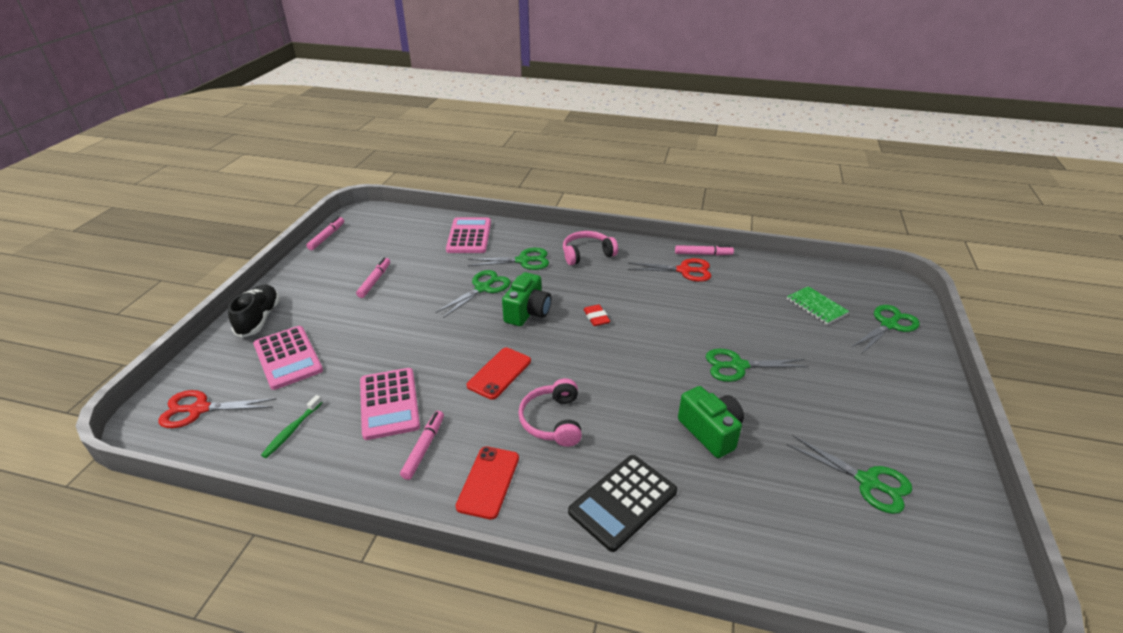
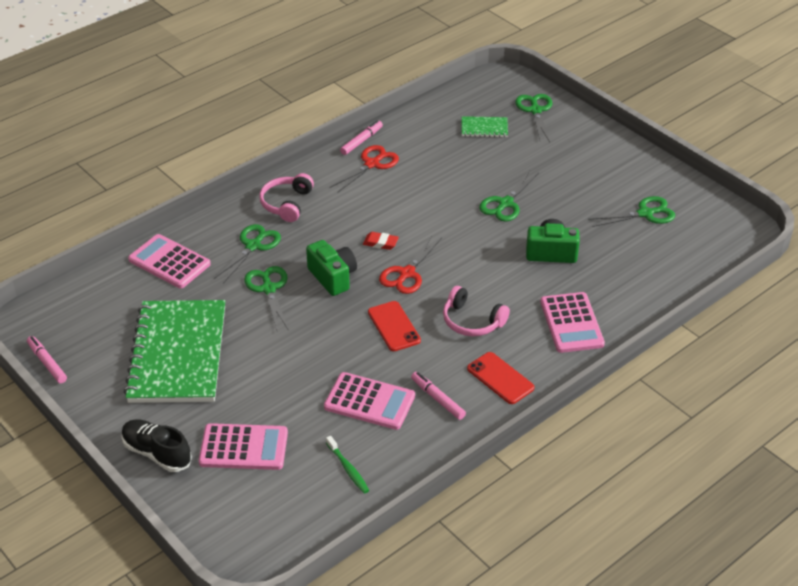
camera: 55 degrees left, 5 degrees up
red scissors [159,390,276,428] -> red scissors moved to [379,235,442,294]
pink marker [356,258,390,298] -> green notebook [124,300,225,403]
black calculator [568,455,677,552] -> pink calculator [540,292,605,353]

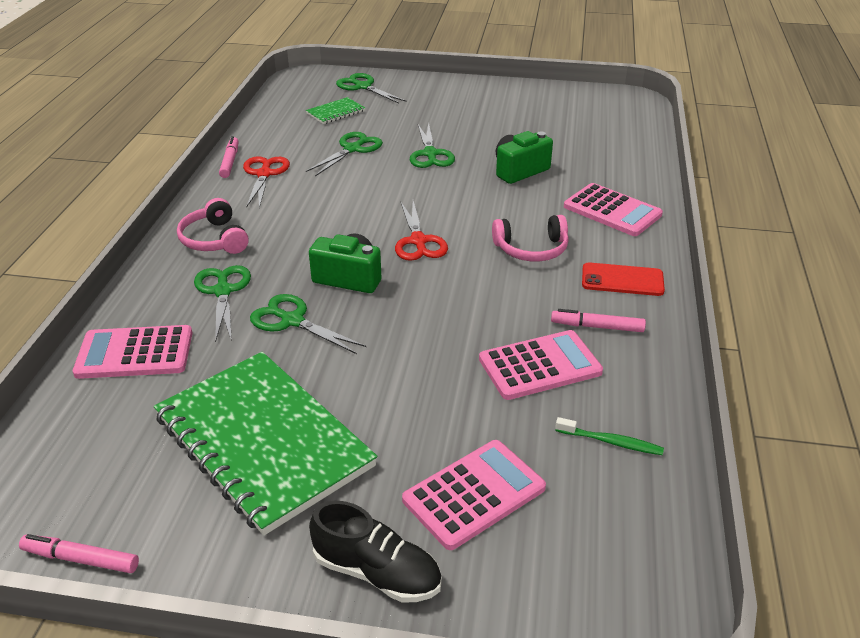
camera: 40 degrees left, 5 degrees down
black shoe [121,419,192,472] -> black shoe turned 150 degrees counterclockwise [309,501,442,603]
red eraser [363,232,399,250] -> none
red phone [368,301,421,351] -> none
green scissors [588,196,675,227] -> green scissors moved to [306,132,383,176]

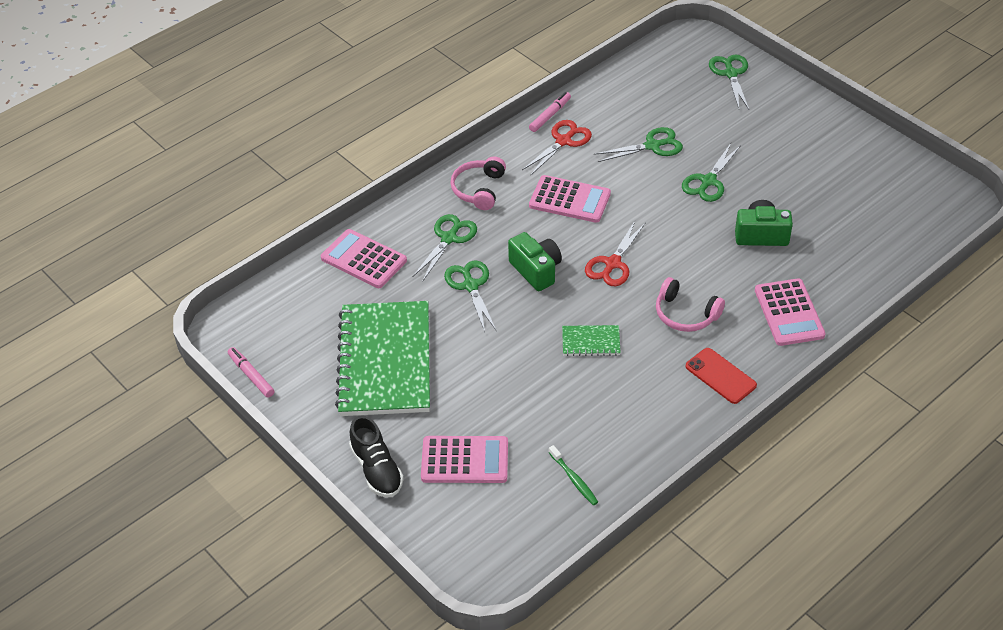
camera: 40 degrees right, 10 degrees up
green notebook [306,97,365,124] -> green notebook moved to [562,325,621,356]
pink calculator [479,330,603,400] -> pink calculator moved to [529,175,611,223]
pink marker [551,309,646,332] -> none

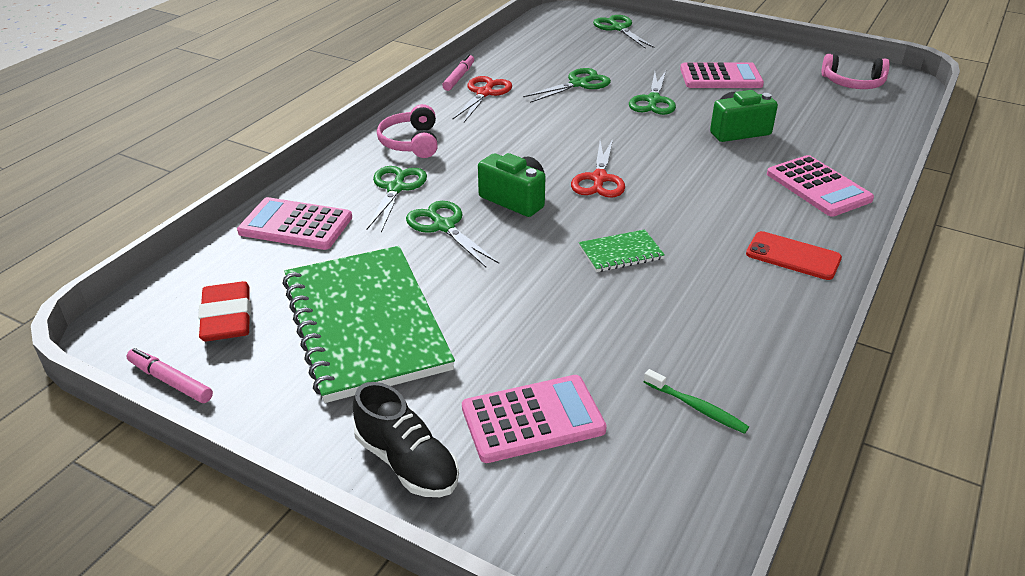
camera: 20 degrees left, 10 degrees down
pink calculator [529,175,611,223] -> pink calculator moved to [680,62,764,88]
pink headphones [656,277,725,332] -> pink headphones moved to [822,54,890,89]
none -> red eraser [198,281,251,341]

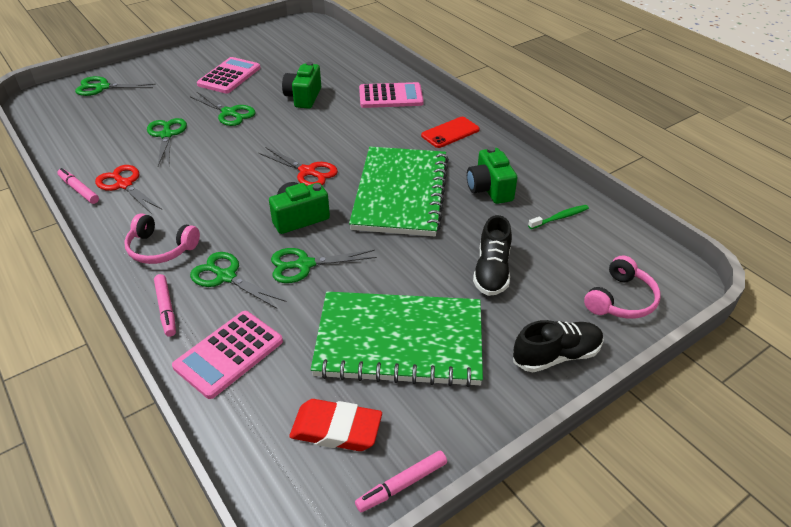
camera: 65 degrees left, 5 degrees up
pink calculator [462,375,607,463] -> none
green notebook [579,229,665,272] -> green notebook [349,147,449,236], size x2.42
pink headphones [822,54,890,89] -> pink headphones moved to [584,255,661,319]
none -> pink marker [154,274,176,337]
none -> green camera [467,147,517,204]
none -> black shoe [473,215,512,296]

